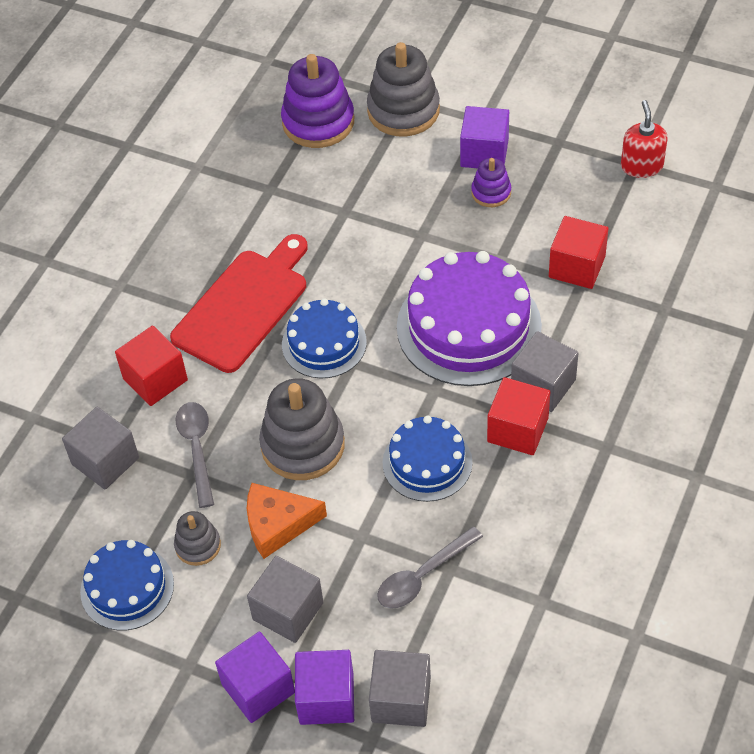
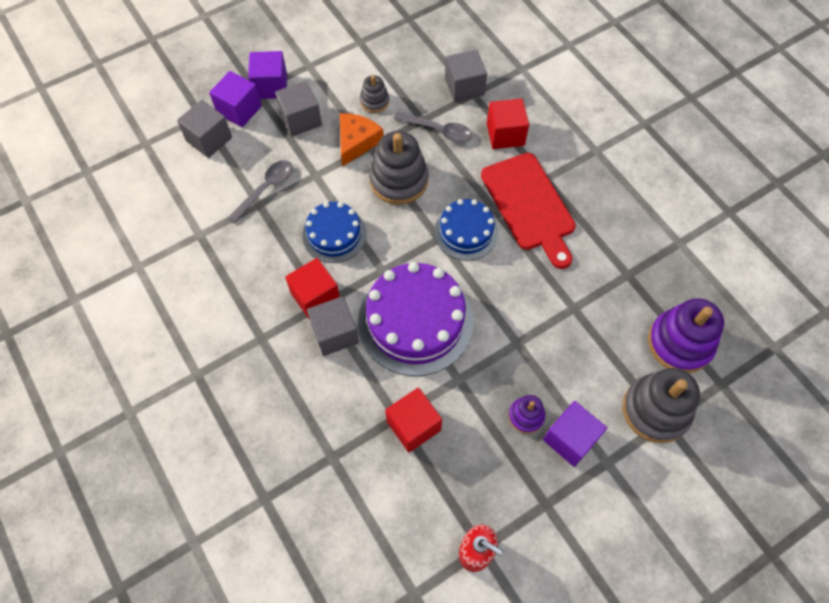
camera: 120 degrees right, 10 degrees up
blue cake [80,540,174,631] -> none
grey spoon [377,526,483,609] -> grey spoon turned 45 degrees clockwise [227,160,293,223]

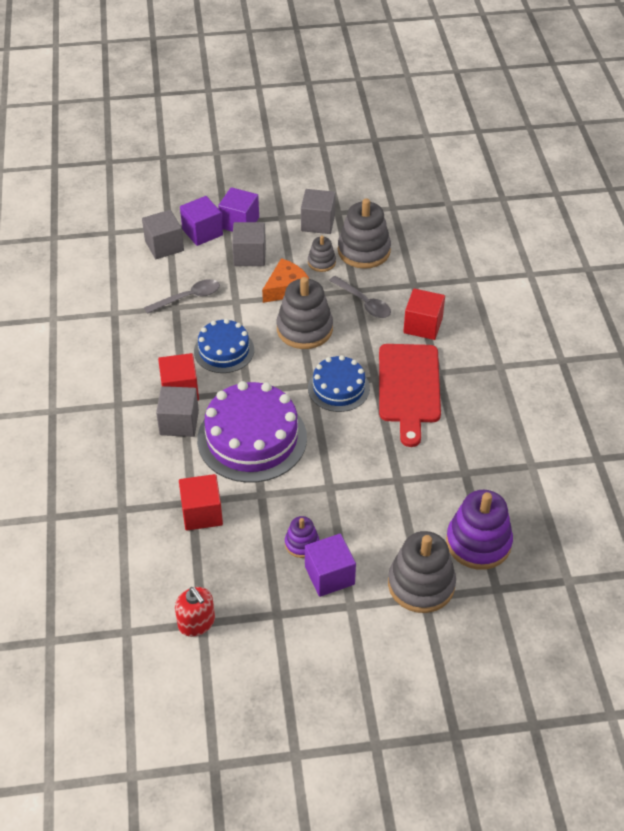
camera: 25 degrees right, 15 degrees down
grey cube [445,50,487,102] -> grey cube moved to [301,189,336,234]
none -> grey stacking toy [338,198,391,269]

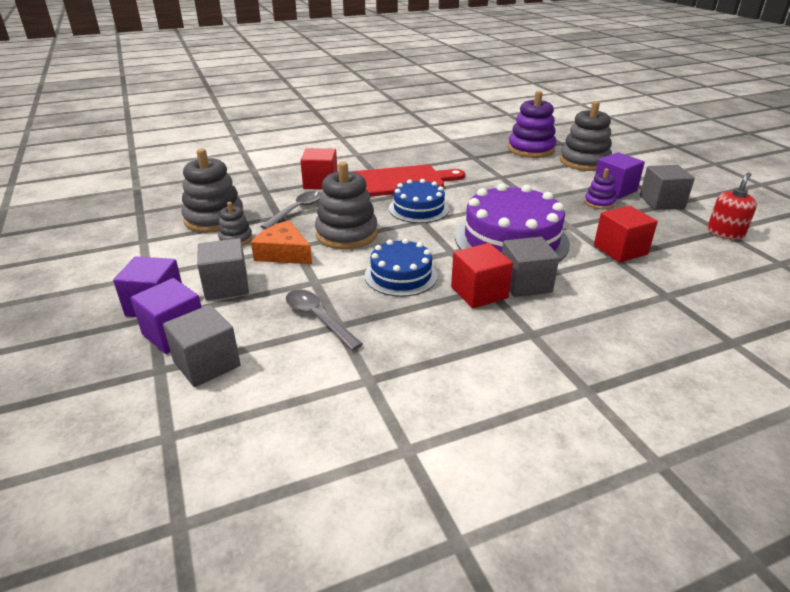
camera: 105 degrees left, 15 degrees down
grey cube [301,189,336,234] -> grey cube moved to [640,165,695,210]

